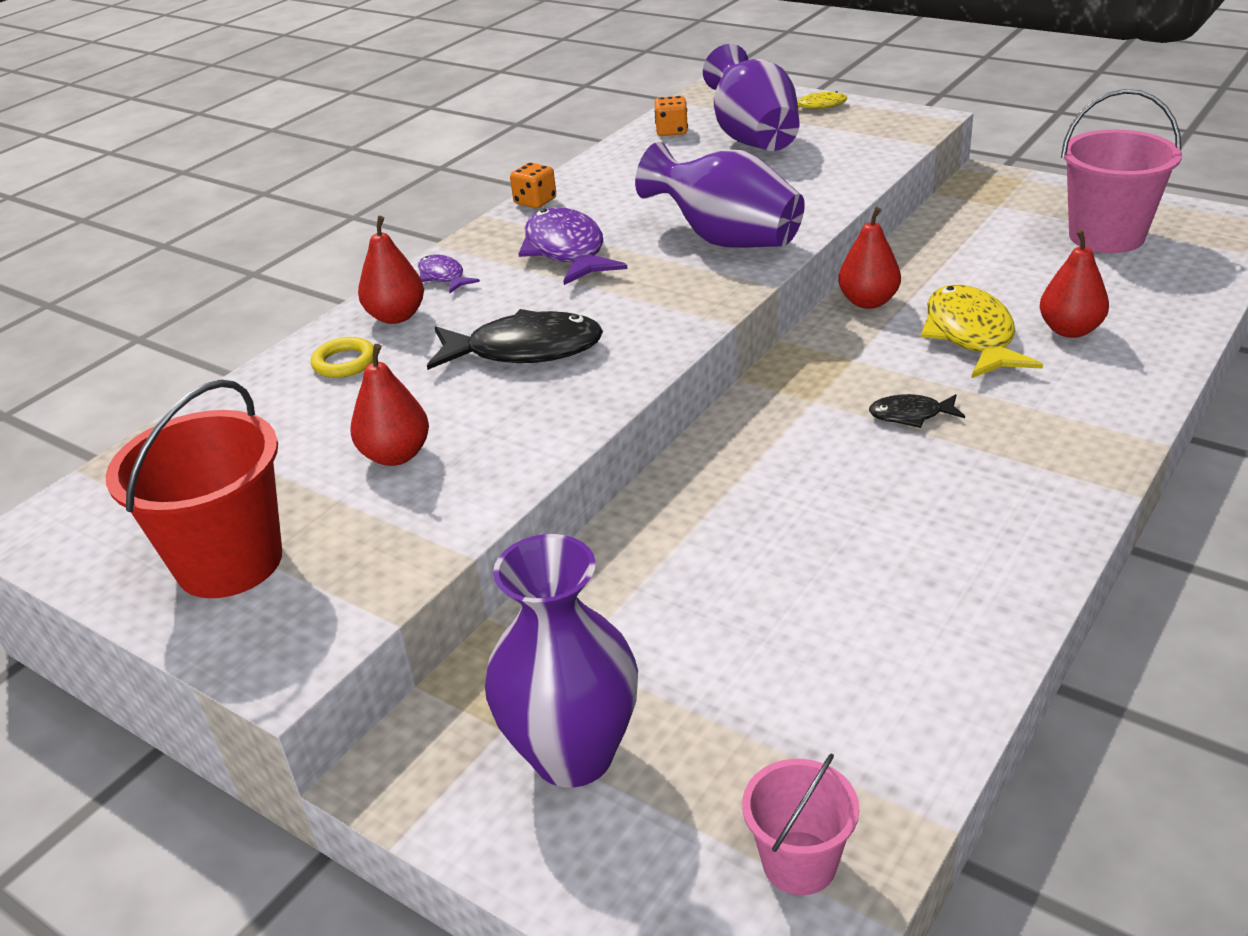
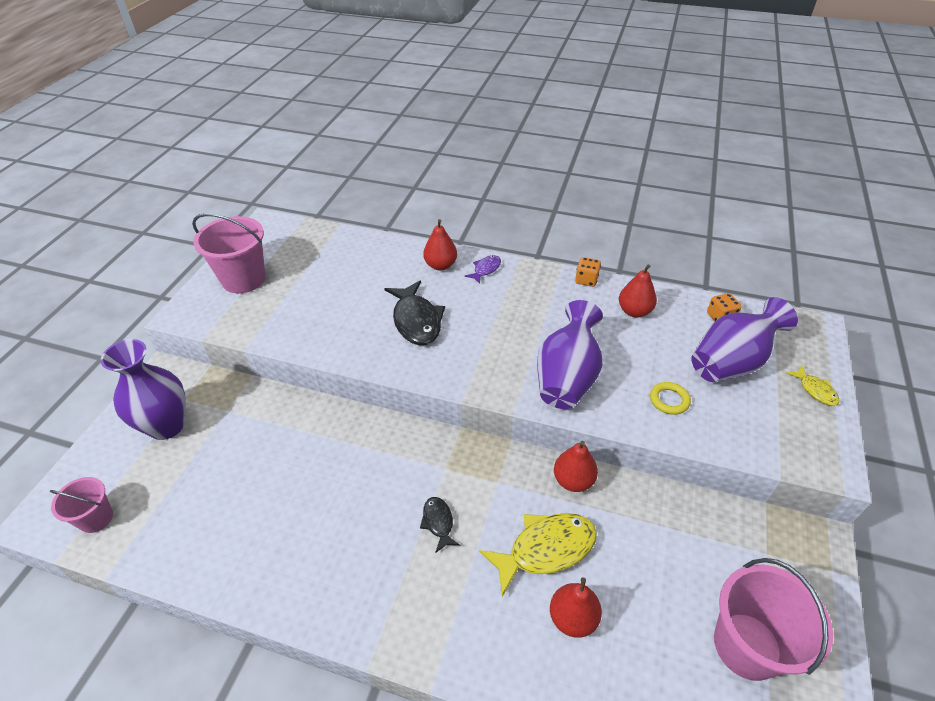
camera: 70 degrees right, 10 degrees up
red bucket [106,379,282,598] -> pink bucket [192,213,266,293]
yellow ring [311,337,374,378] -> yellow ring moved to [650,382,691,415]
red pear [350,344,429,466] -> red pear moved to [619,265,657,318]
purple fish [519,207,628,285] -> none

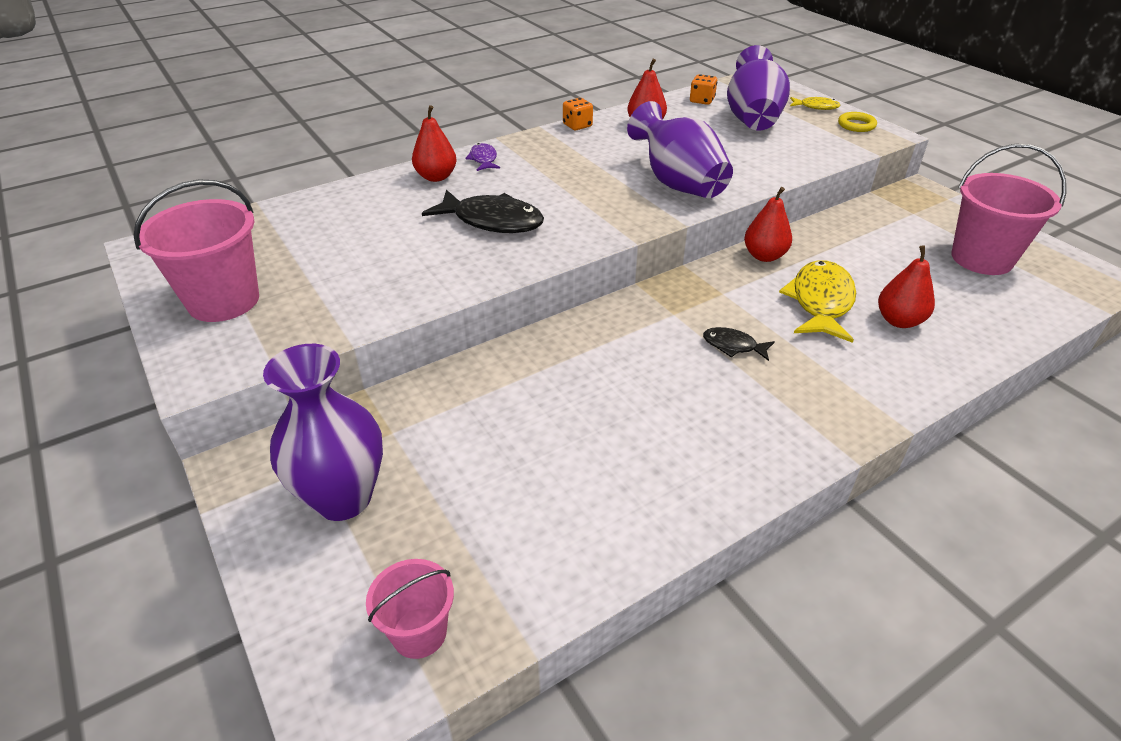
camera: 50 degrees left, 5 degrees down
yellow ring [650,382,691,415] -> yellow ring moved to [838,112,877,132]

